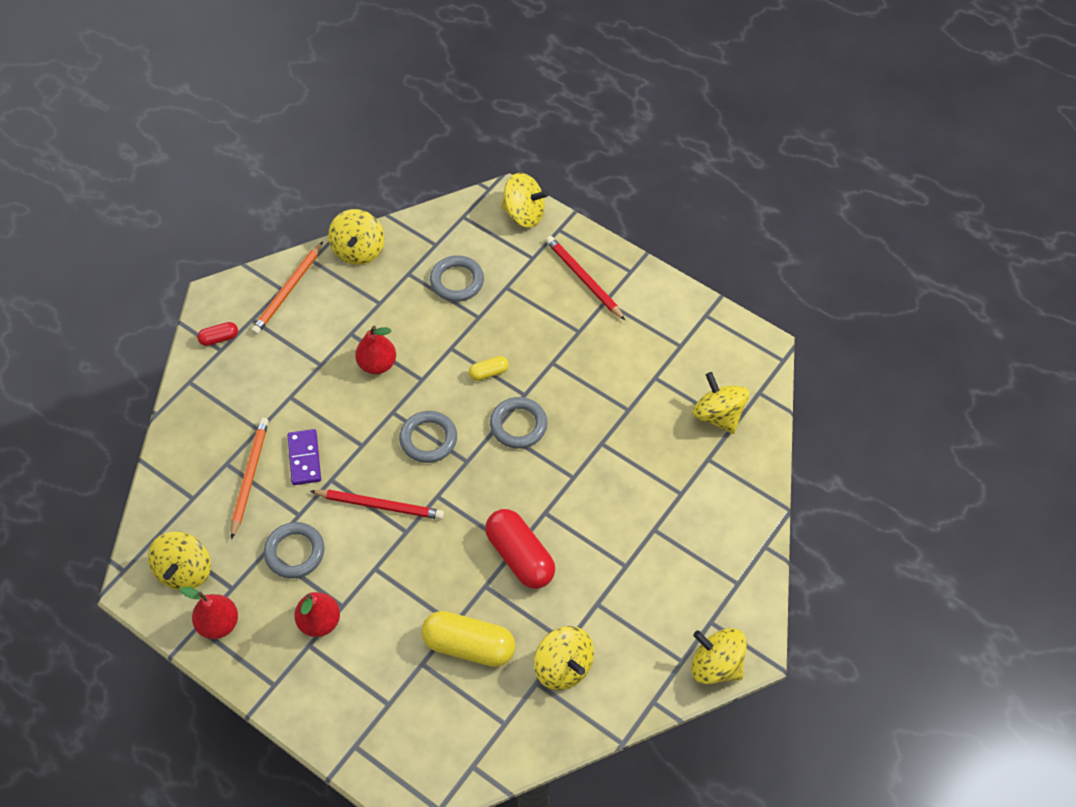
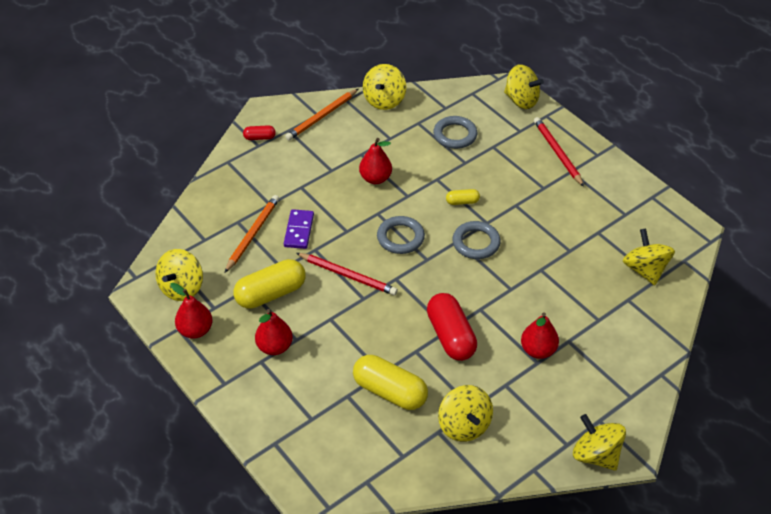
camera: 15 degrees right, 10 degrees down
grey ring [264,522,325,578] -> yellow capsule [233,259,306,309]
none -> red pear [521,312,559,359]

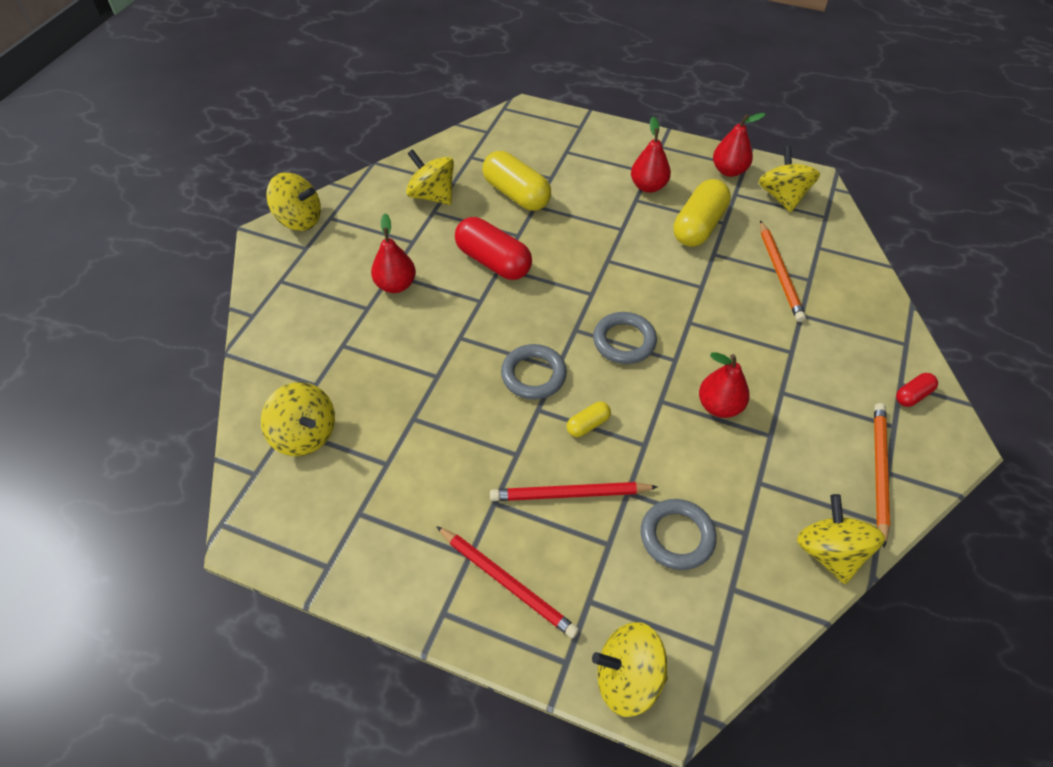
camera: 150 degrees right, 5 degrees up
purple domino [284,209,314,249] -> none
red pencil [296,253,398,295] -> red pencil moved to [490,482,658,501]
yellow capsule [353,355,428,410] -> yellow capsule turned 45 degrees clockwise [482,151,551,211]

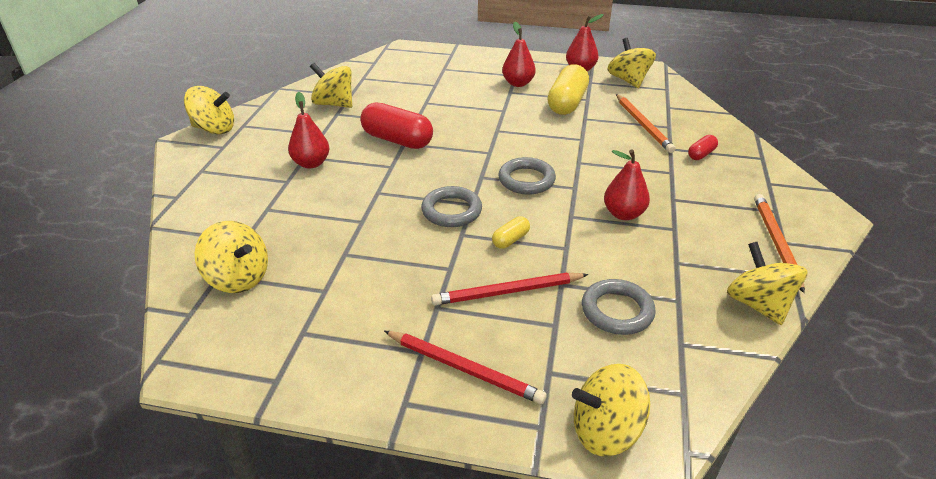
camera: 10 degrees left, 15 degrees down
yellow capsule [482,151,551,211] -> none
red capsule [896,373,938,407] -> red capsule moved to [688,135,718,160]

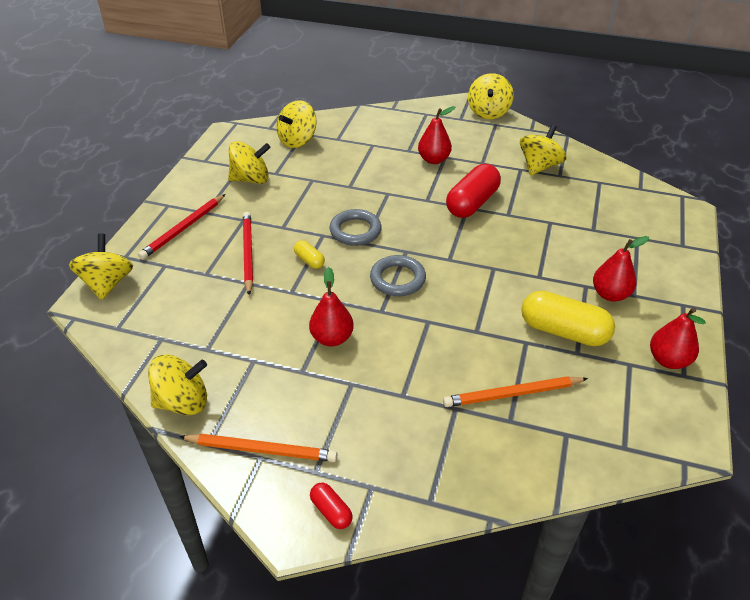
camera: 95 degrees right, 5 degrees up
grey ring [582,279,656,335] -> none
yellow spinning top [607,38,656,88] -> yellow spinning top moved to [228,141,271,184]
red capsule [688,135,718,160] -> red capsule moved to [310,483,353,529]

